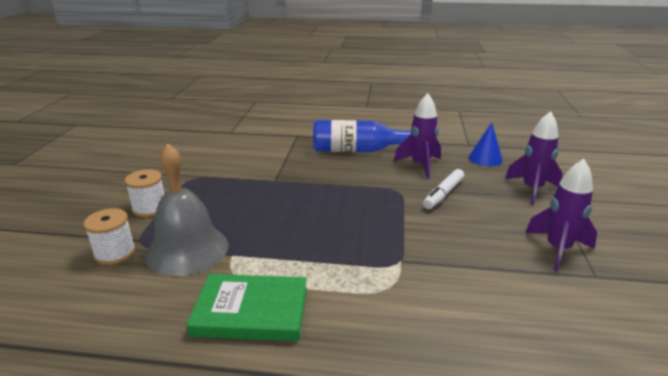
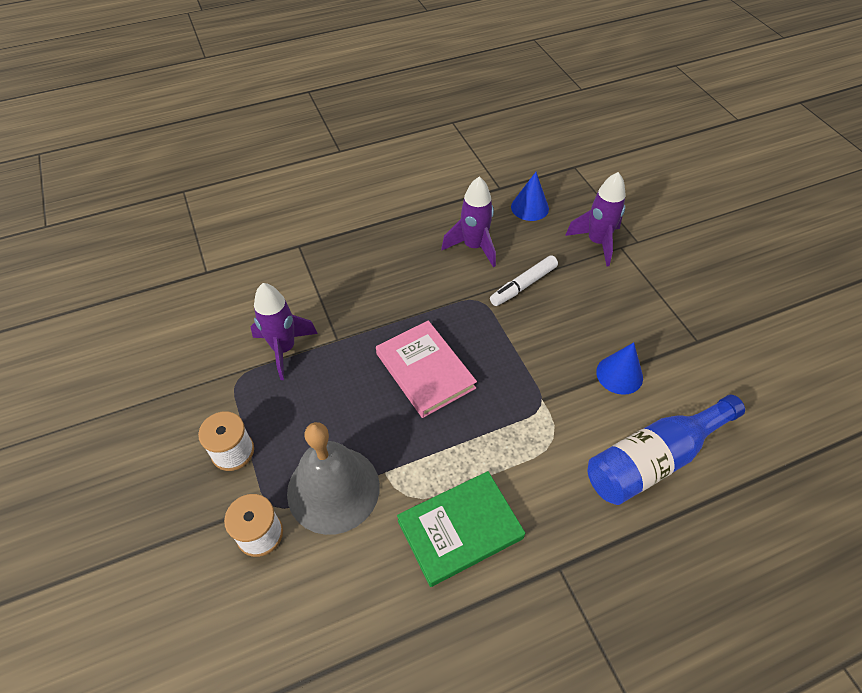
camera: 30 degrees left, 25 degrees up
blue bottle [313,120,411,152] -> blue bottle moved to [587,395,745,505]
white marker [423,169,464,209] -> white marker turned 45 degrees clockwise [490,255,558,306]
purple rocket [525,159,597,272] -> purple rocket moved to [250,283,318,380]
none -> pink book [376,320,477,418]
none -> blue cone [596,342,643,395]

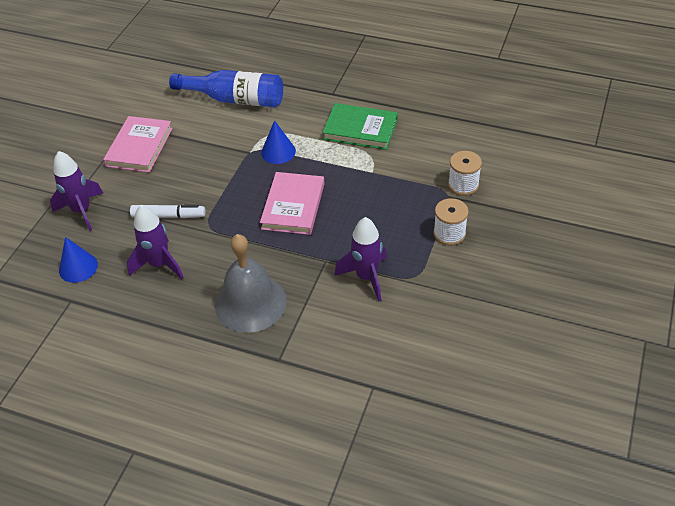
camera: 135 degrees left, 5 degrees down
grey bell [287,422,380,535] -> grey bell moved to [215,234,287,333]
blue cone [596,342,643,395] -> blue cone moved to [261,120,296,164]
none -> pink book [103,116,173,173]

